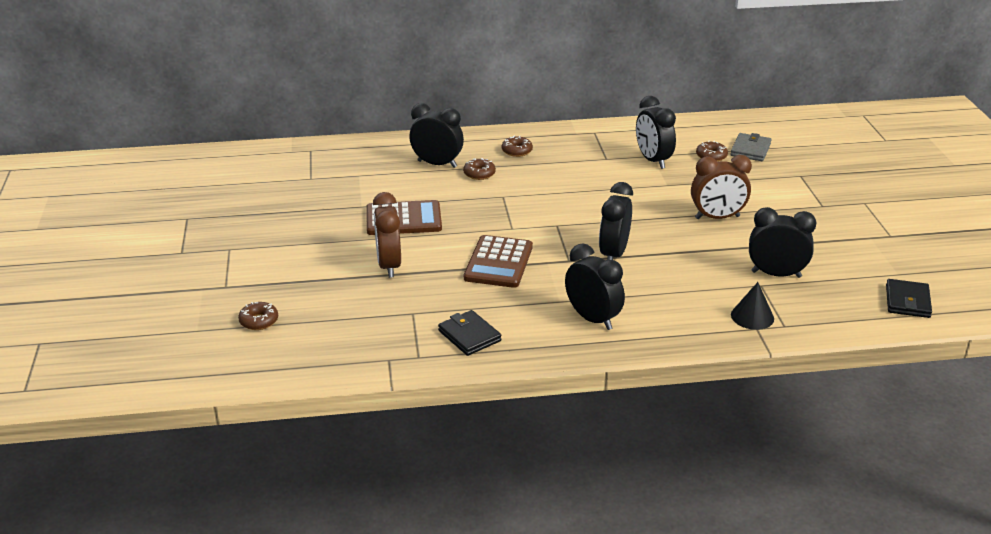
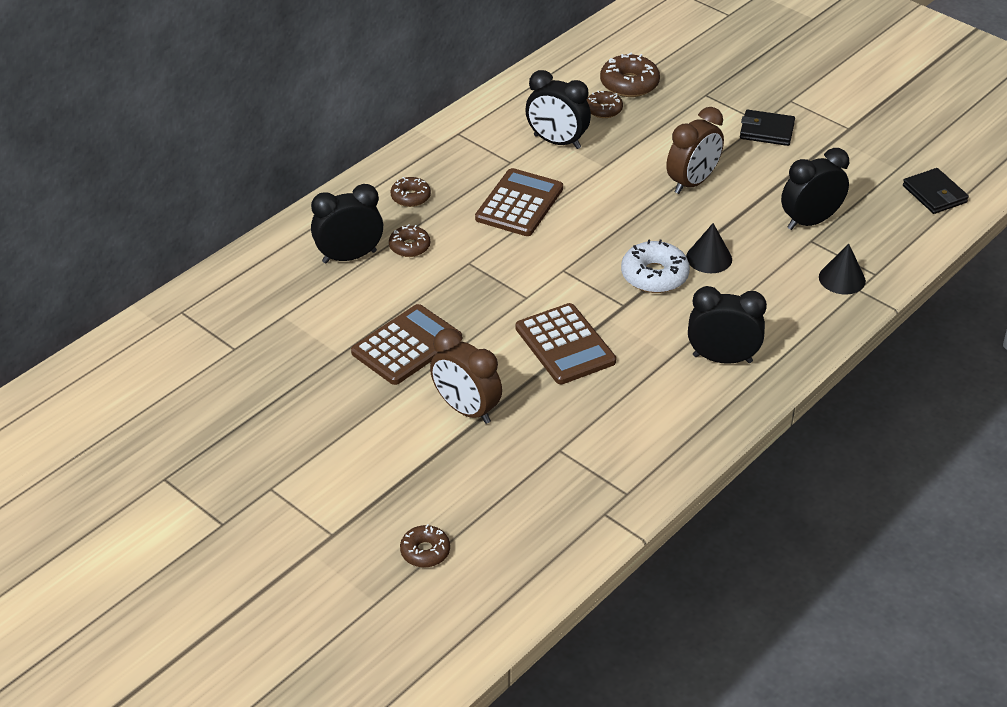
camera: 40 degrees left, 10 degrees up
black wallet [438,310,501,356] -> black wallet moved to [740,110,795,146]
black clock [599,182,633,260] -> white donut [621,240,690,293]
grey wallet [730,133,771,161] -> brown donut [600,53,660,97]
none -> brown calculator [475,168,563,236]
none -> black cone [686,223,732,273]

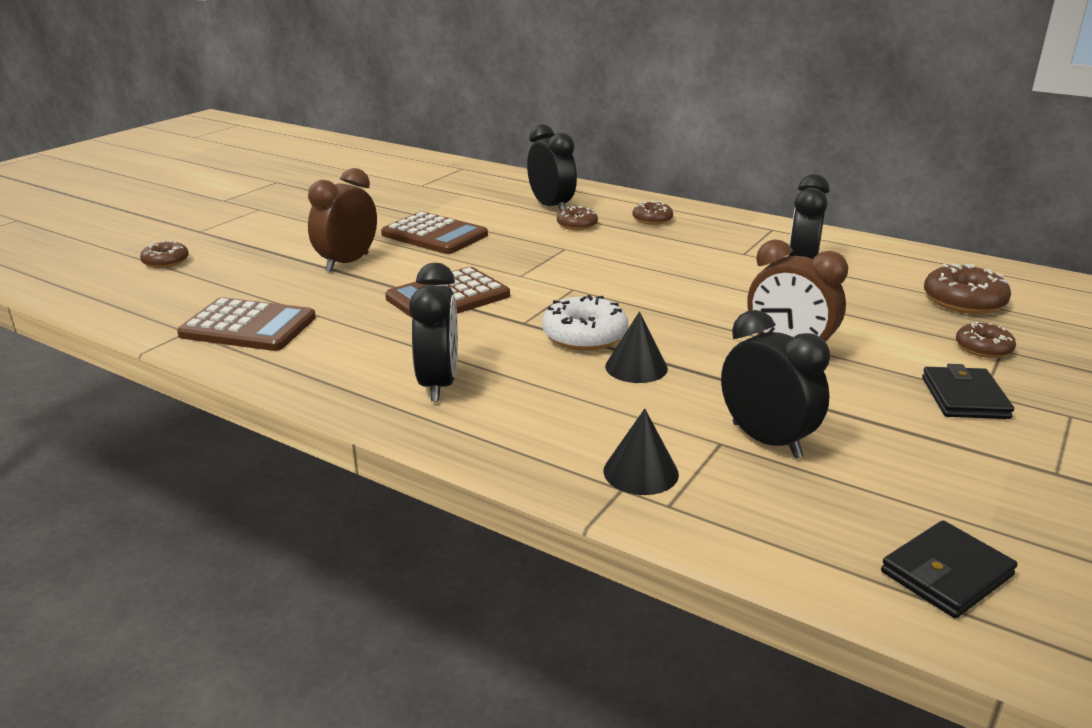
camera: 80 degrees right, 15 degrees down
brown calculator [475,168,563,236] -> brown calculator moved to [177,297,316,351]
brown donut [587,91,623,118] -> brown donut moved to [956,321,1016,358]

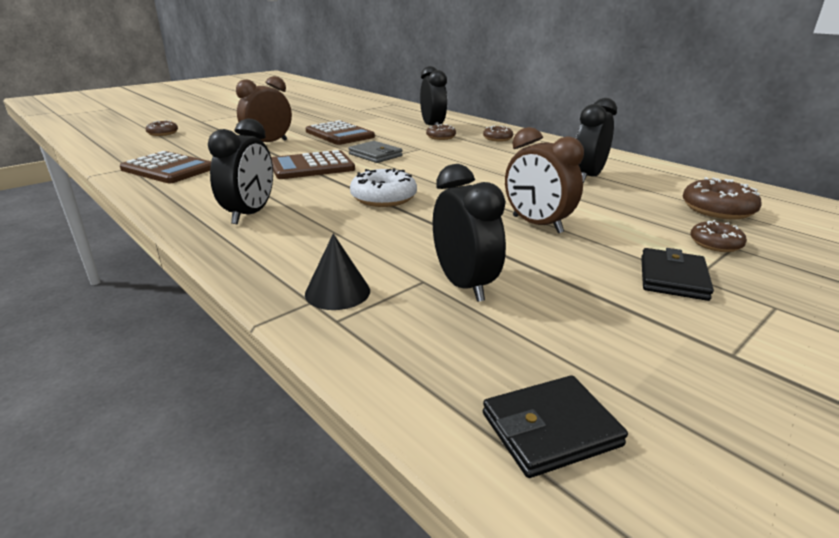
camera: 15 degrees right, 0 degrees up
black cone [605,311,668,383] -> none
none -> grey wallet [348,141,403,163]

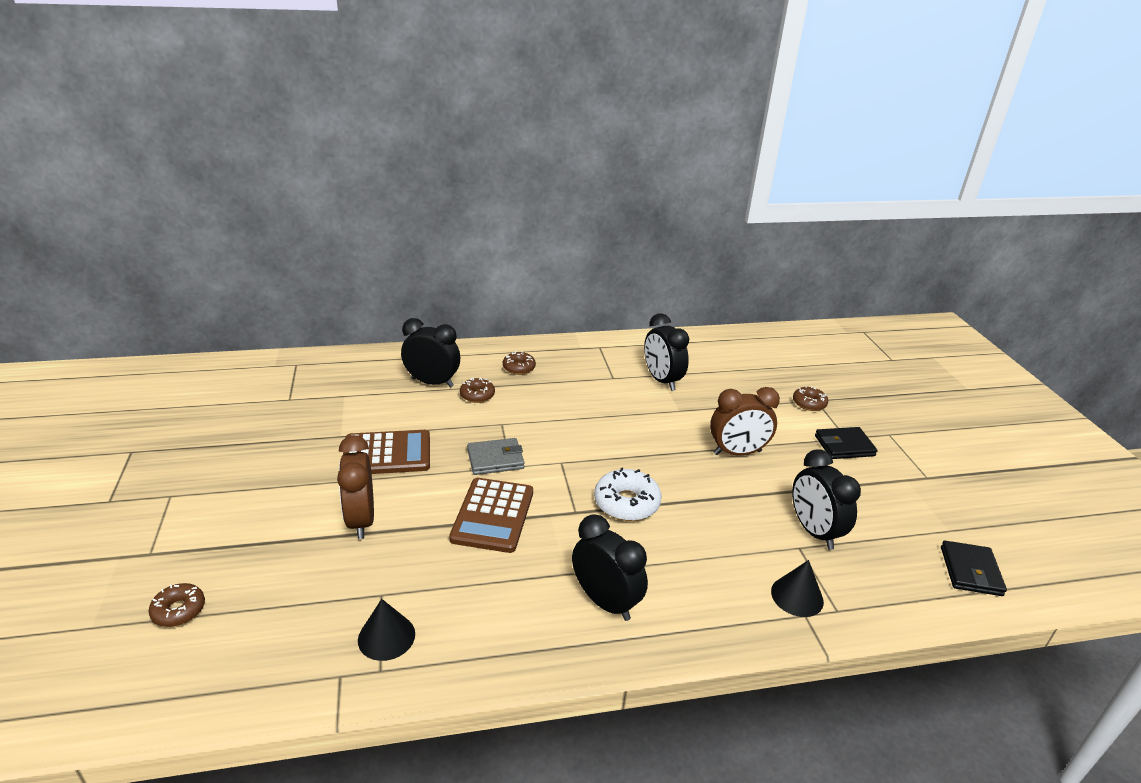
camera: 60 degrees left, 5 degrees up
brown calculator [120,151,211,183] -> black cone [358,599,415,661]
black clock [433,164,506,302] -> black clock turned 120 degrees counterclockwise [792,449,861,550]
black wallet [641,248,714,301] -> black wallet turned 60 degrees counterclockwise [815,427,878,459]
brown donut [683,177,762,220] -> none

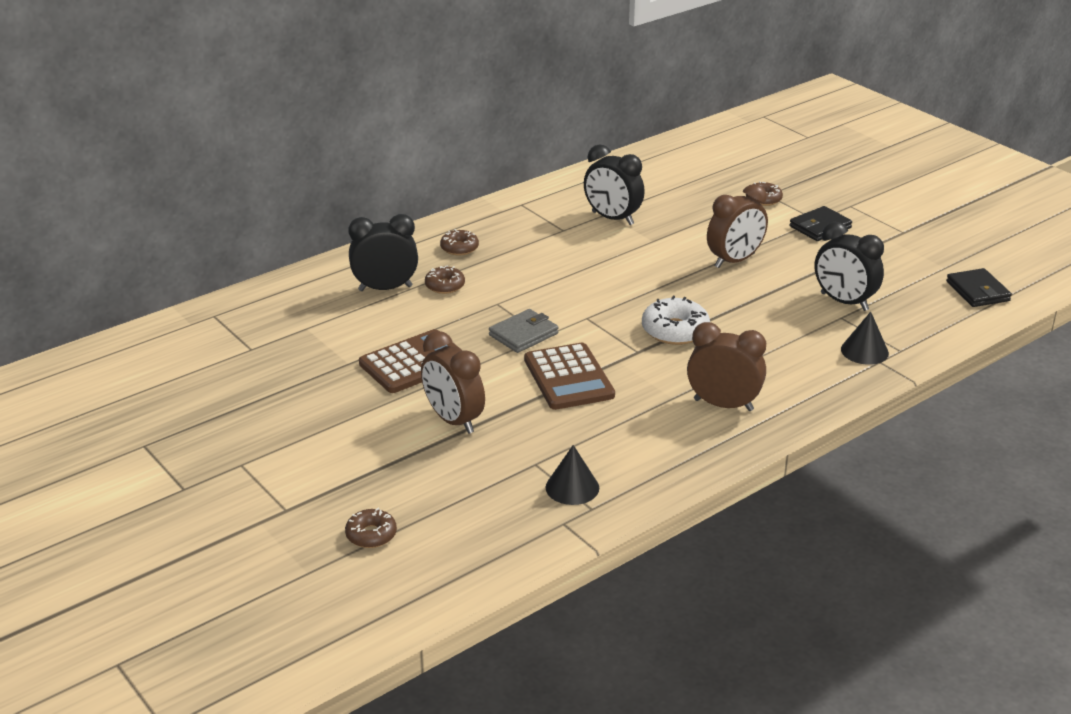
camera: 25 degrees left, 0 degrees up
black clock [572,514,648,621] -> brown clock [687,322,766,411]

